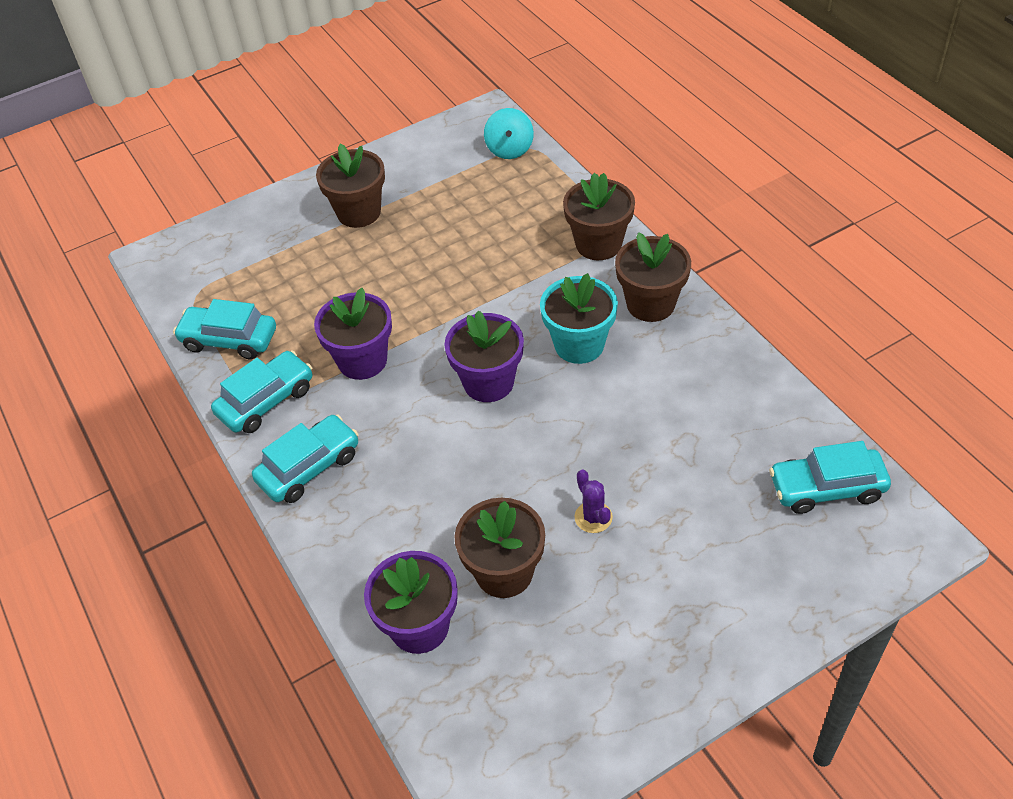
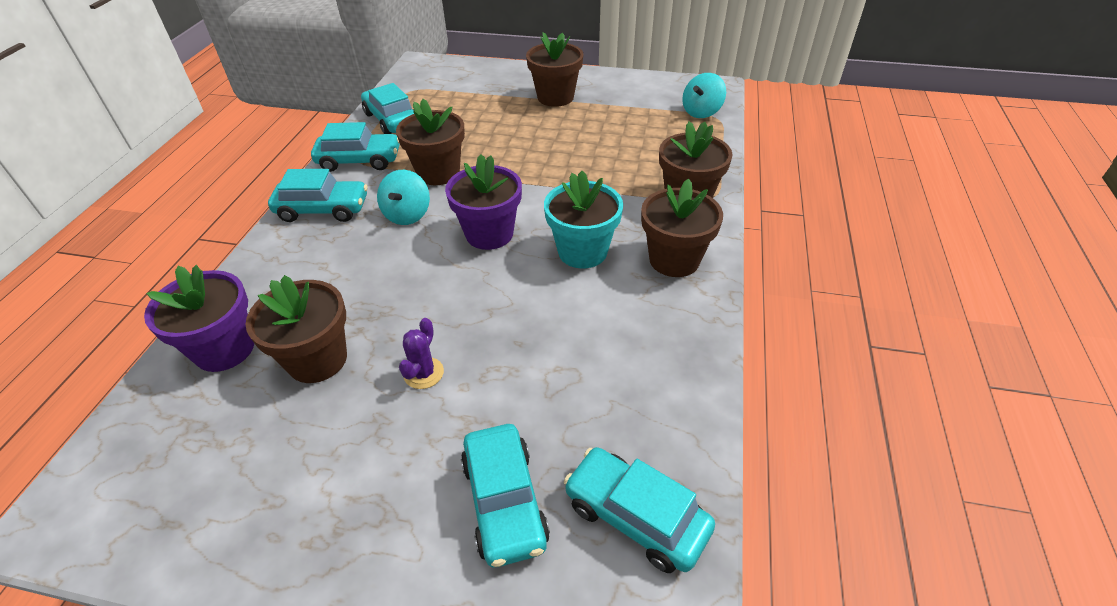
camera: 40 degrees right, 5 degrees down
purple flower pot [314,288,392,380] -> brown flower pot [396,99,465,185]
none -> turquoise spinning top [377,170,430,225]
none -> turquoise car [461,424,550,567]

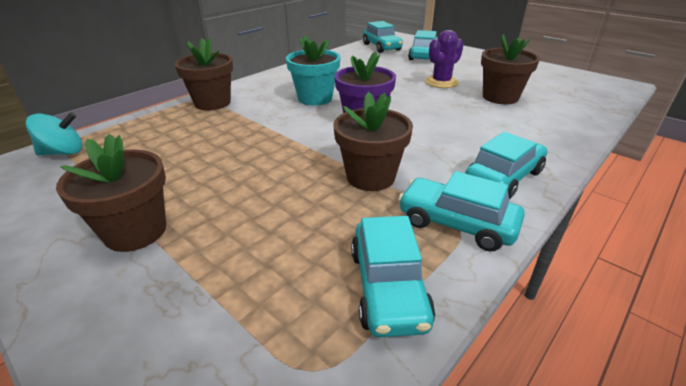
camera: 150 degrees left, 10 degrees down
purple flower pot [144,265,254,372] -> none
turquoise car [268,169,368,222] -> turquoise car turned 105 degrees clockwise [465,132,547,199]
turquoise spinning top [377,170,430,225] -> none
purple cactus [399,318,444,389] -> purple cactus [425,30,464,88], size x1.54
brown flower pot [641,178,723,277] -> none

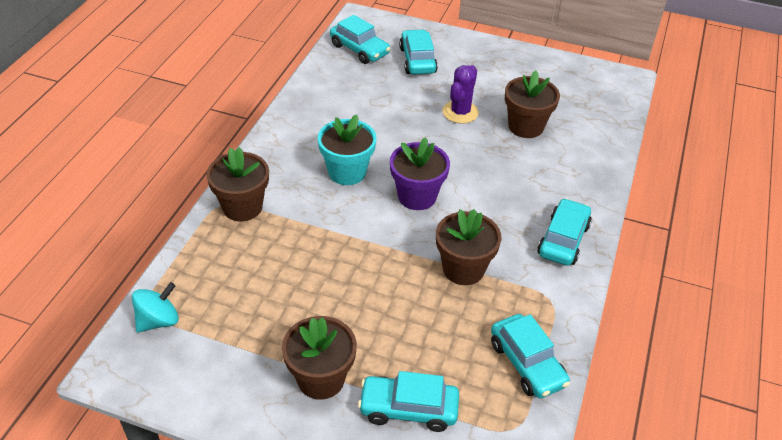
camera: 25 degrees left, 10 degrees up
turquoise car [398,171,525,252] -> turquoise car moved to [358,371,459,432]

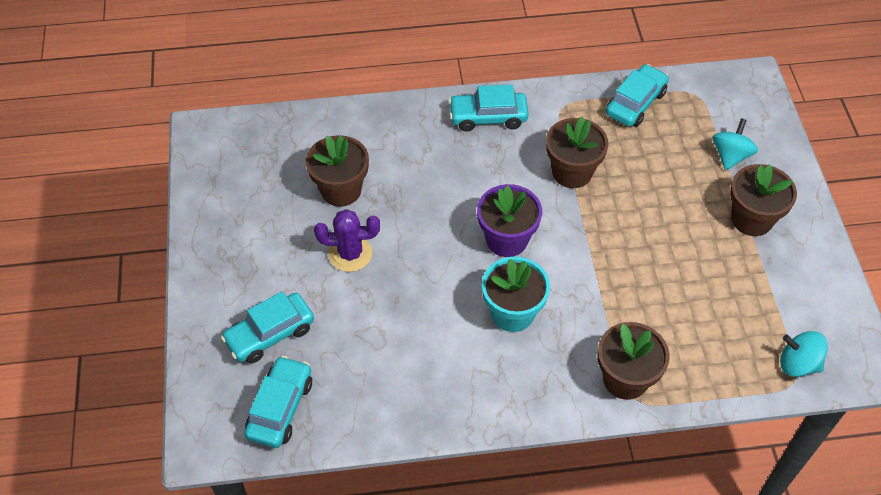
camera: 115 degrees left, 10 degrees up
turquoise car [358,371,459,432] -> turquoise spinning top [712,118,758,170]

